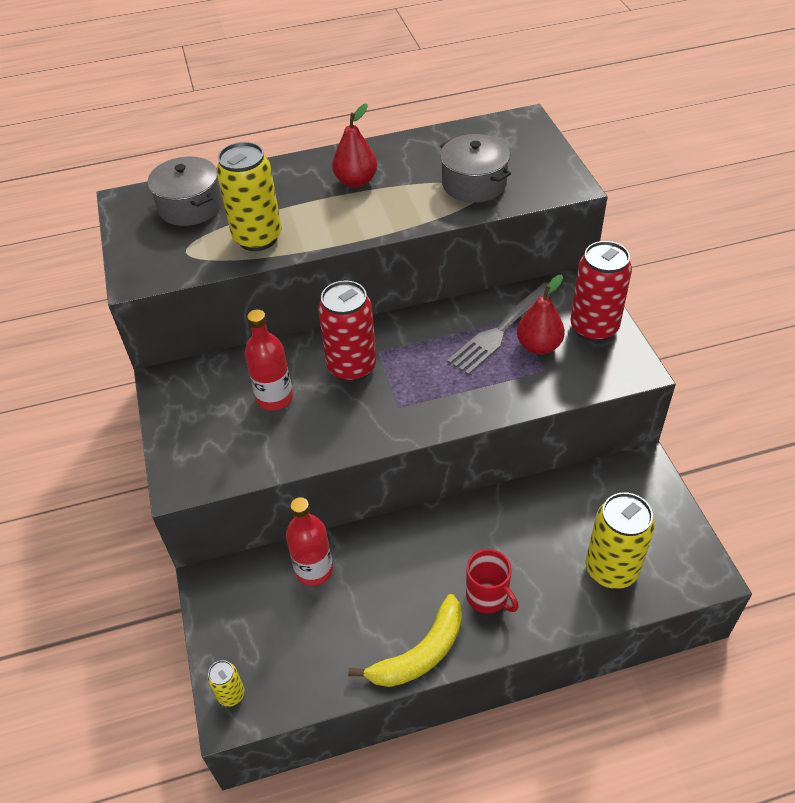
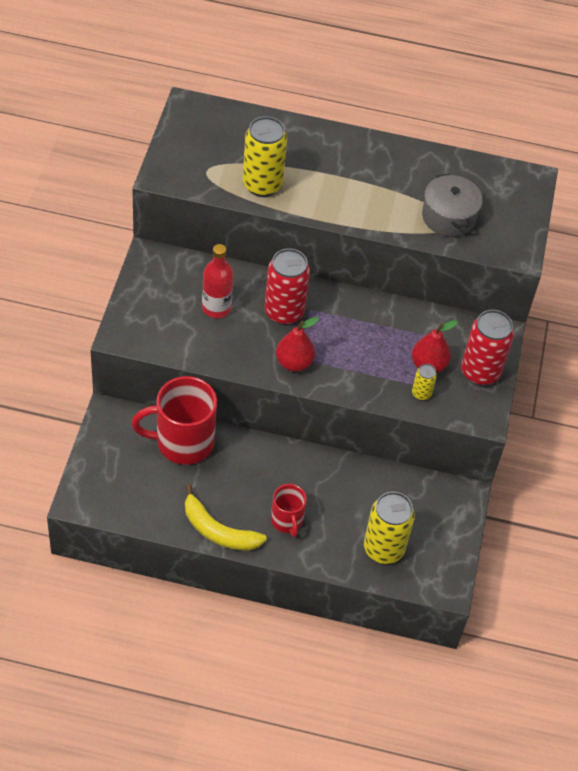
camera: 20 degrees right, 5 degrees up
grey pot [148,156,222,226] -> none
yellow can [208,660,245,707] -> yellow can moved to [412,364,437,401]
red bottle [286,497,333,586] -> red mug [131,376,217,465]
red pear [332,103,377,188] -> red pear moved to [276,317,319,372]
yellow banana [348,594,462,687] -> yellow banana turned 45 degrees clockwise [185,484,267,551]
grey fork [447,282,554,375] -> none

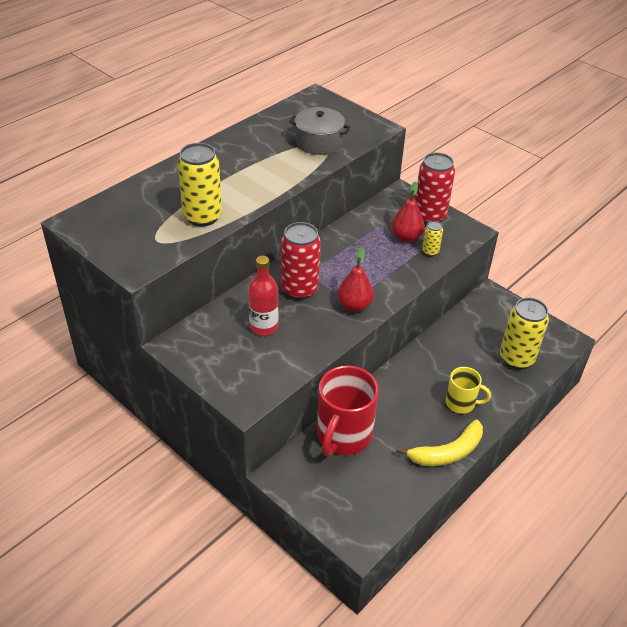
camera: 55 degrees left, 10 degrees down
red mug [271,484,307,537] -> yellow mug [446,367,491,414]

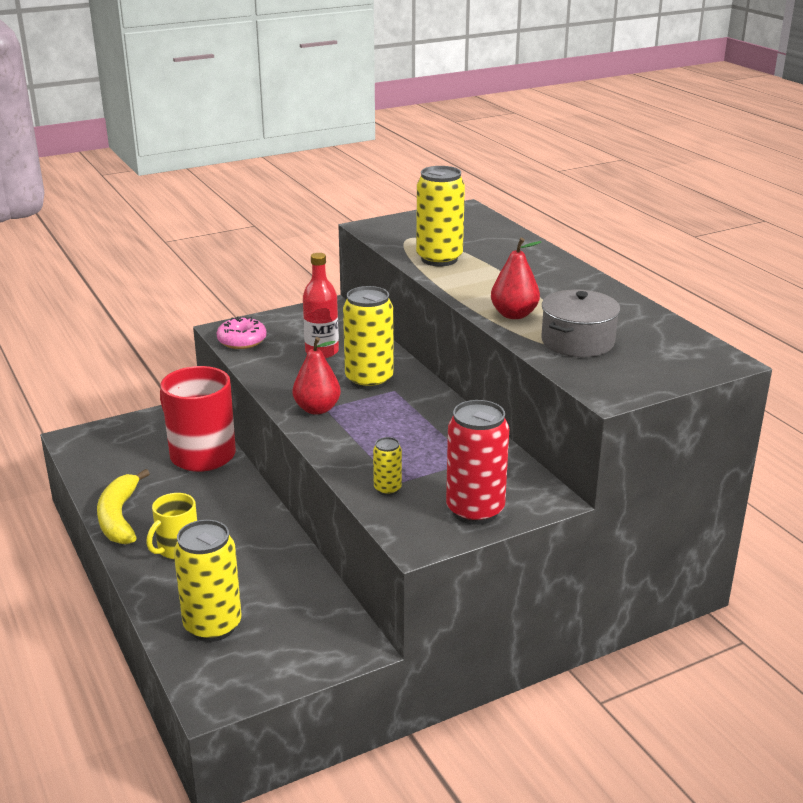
camera: 110 degrees right, 15 degrees down
red can [281,222,321,300] -> yellow can [343,286,394,390]
red pear [391,182,425,242] -> red pear moved to [491,238,541,319]
none -> pink donut [217,317,267,349]

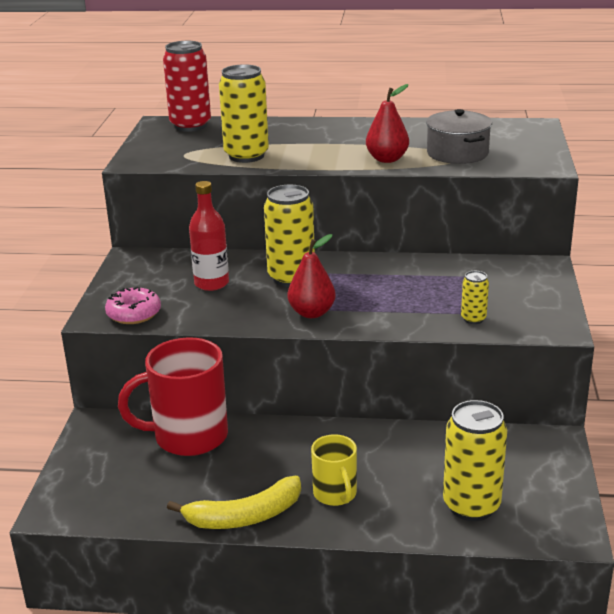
camera: 55 degrees left, 0 degrees up
yellow banana [97,469,150,544] -> yellow banana turned 45 degrees counterclockwise [167,476,301,529]
red can [446,400,509,525] -> red can moved to [163,41,211,132]

